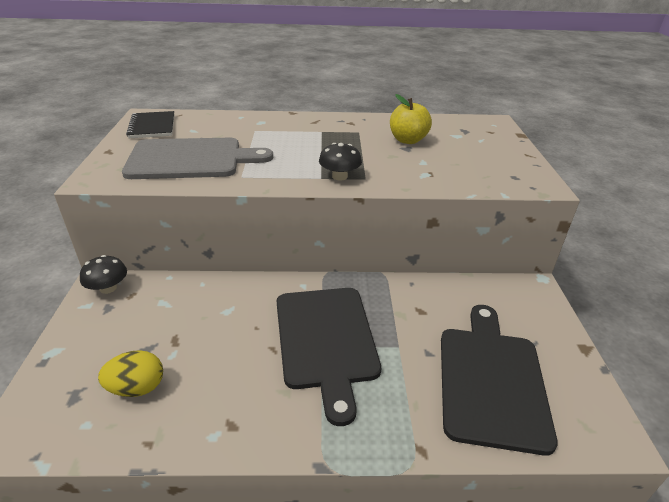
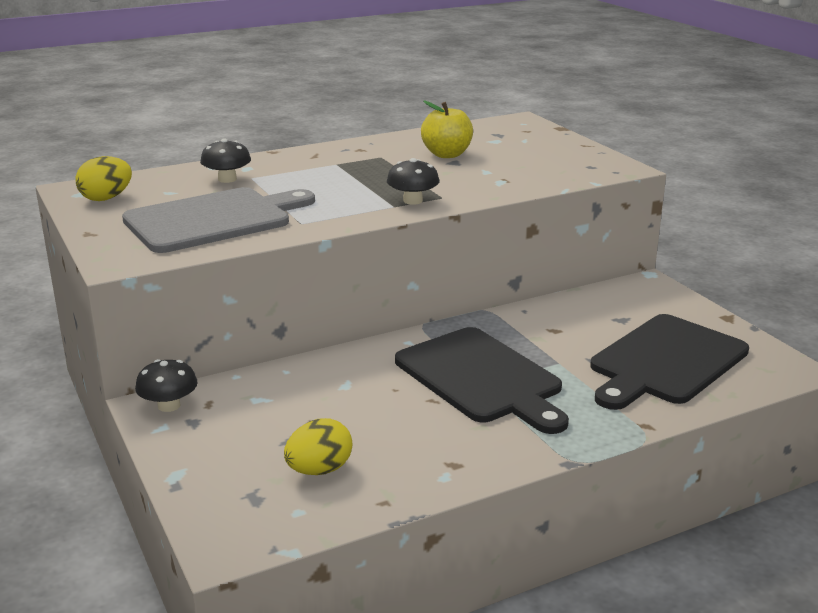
camera: 25 degrees left, 10 degrees down
black notebook [126,111,174,138] -> yellow egg [75,156,132,201]
black cutting board [441,305,558,456] -> black cutting board turned 120 degrees counterclockwise [590,314,749,410]
none -> black mushroom [200,138,251,183]

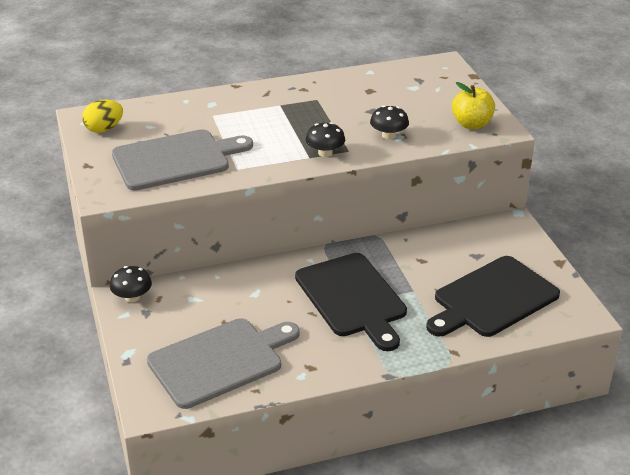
camera: 10 degrees right, 10 degrees up
black mushroom [200,138,251,183] -> black mushroom moved to [370,105,409,139]
yellow egg [284,418,353,475] -> grey cutting board [147,318,300,409]
yellow apple [421,100,473,158] -> yellow apple moved to [452,82,495,129]

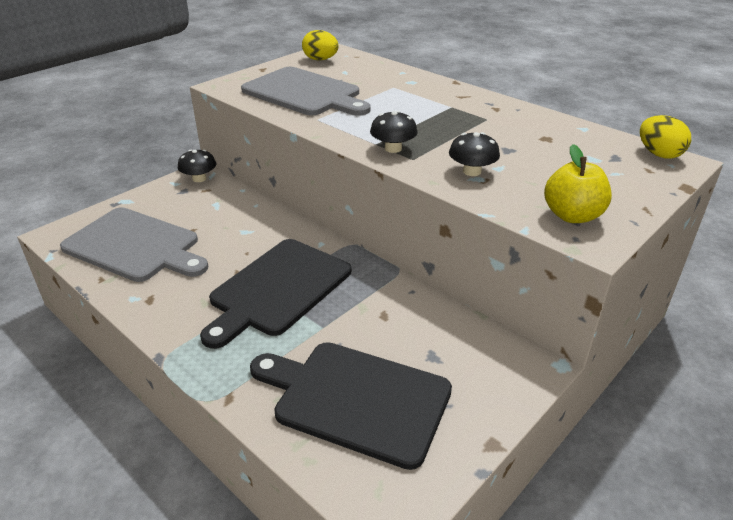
camera: 60 degrees right, 0 degrees up
none -> yellow egg [640,115,691,159]

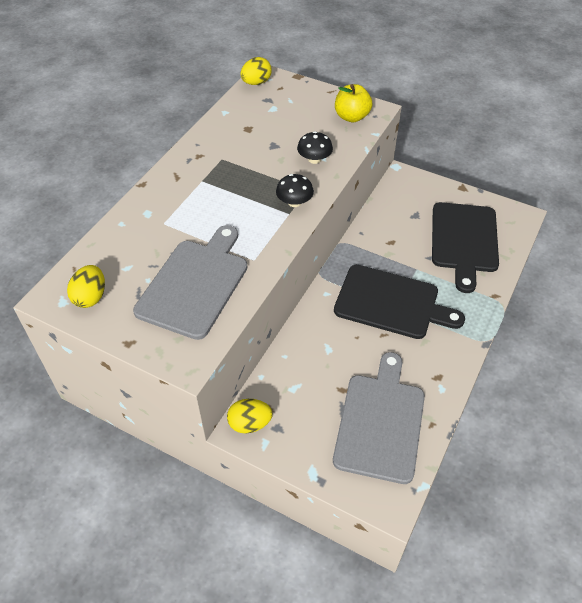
camera: 105 degrees left, 15 degrees up
black mushroom [178,150,216,182] -> yellow egg [227,399,273,434]

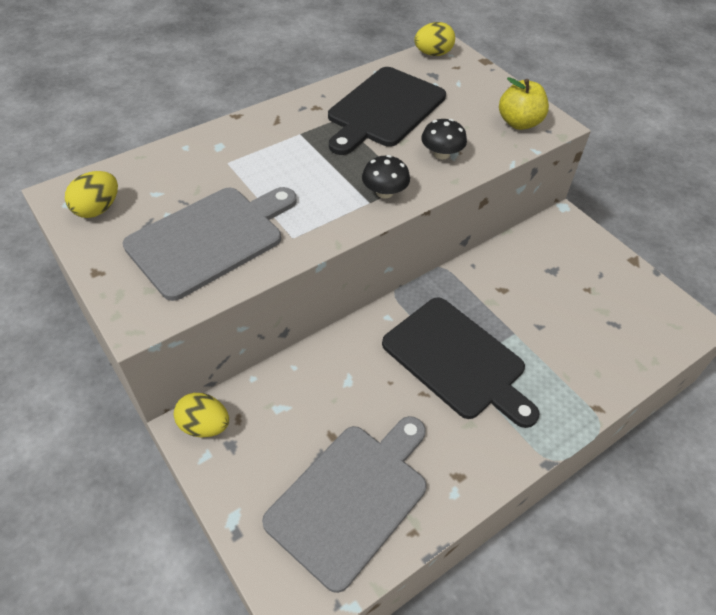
camera: 25 degrees right, 0 degrees up
black cutting board [432,202,499,293] -> black cutting board moved to [328,67,446,155]

